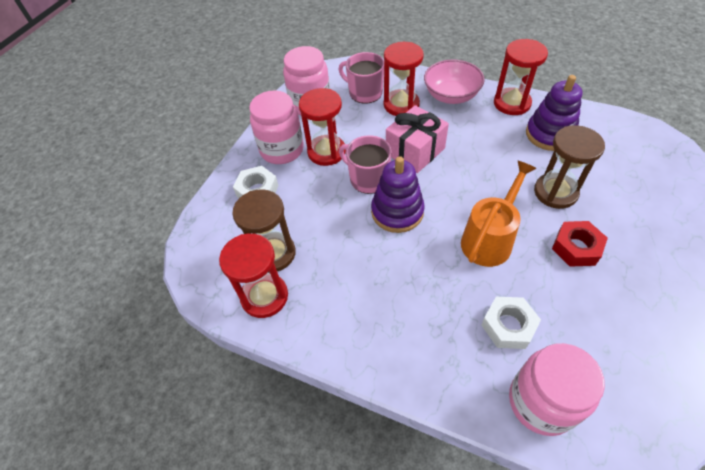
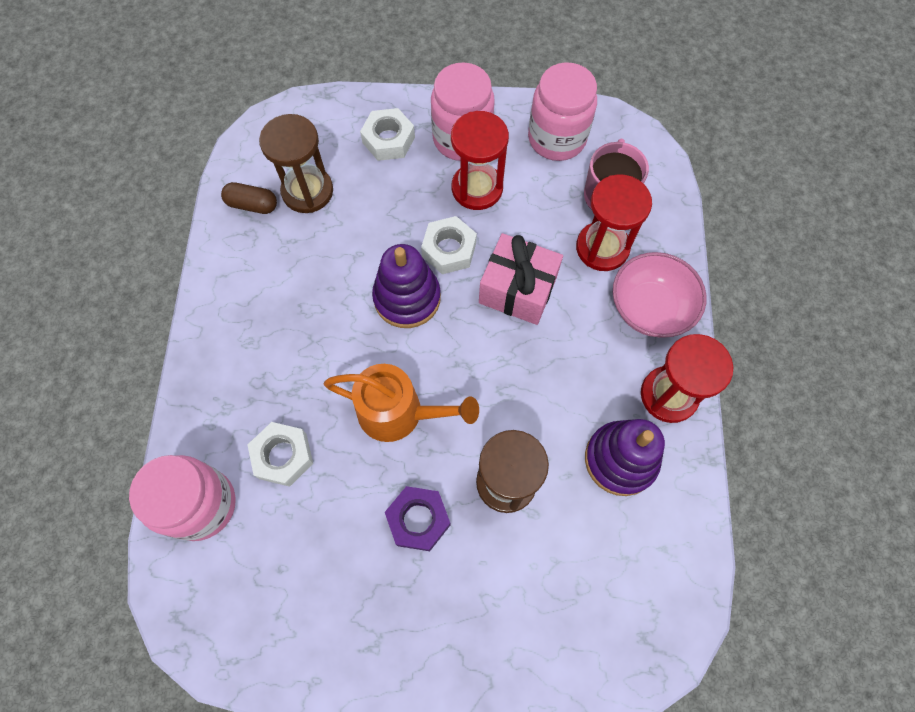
camera: 65 degrees right, 15 degrees up
red hourglass [219,233,288,318] -> brown capsule [221,182,277,214]
pink mug [339,135,392,194] -> white nut [421,216,477,274]
red nut [552,221,608,267] -> purple nut [385,486,451,551]

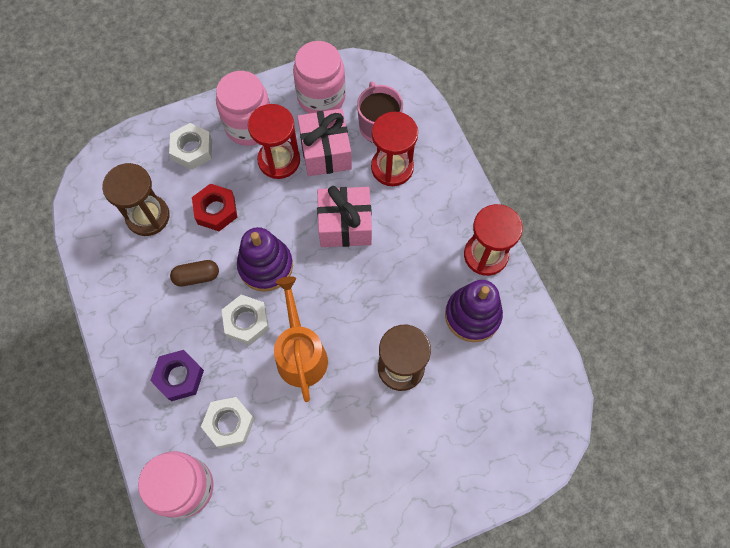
camera: 25 degrees left, 0 degrees up
brown capsule [221,182,277,214] -> brown capsule moved to [170,260,219,287]
orange watering can [324,364,479,442] -> orange watering can turned 90 degrees counterclockwise [274,276,328,402]
purple nut [385,486,451,551] -> purple nut moved to [150,350,204,401]
white nut [421,216,477,274] -> white nut moved to [222,295,269,345]
pink bowl [613,252,707,338] -> none
none -> red nut [192,184,238,231]
none -> pink gift [297,108,352,176]

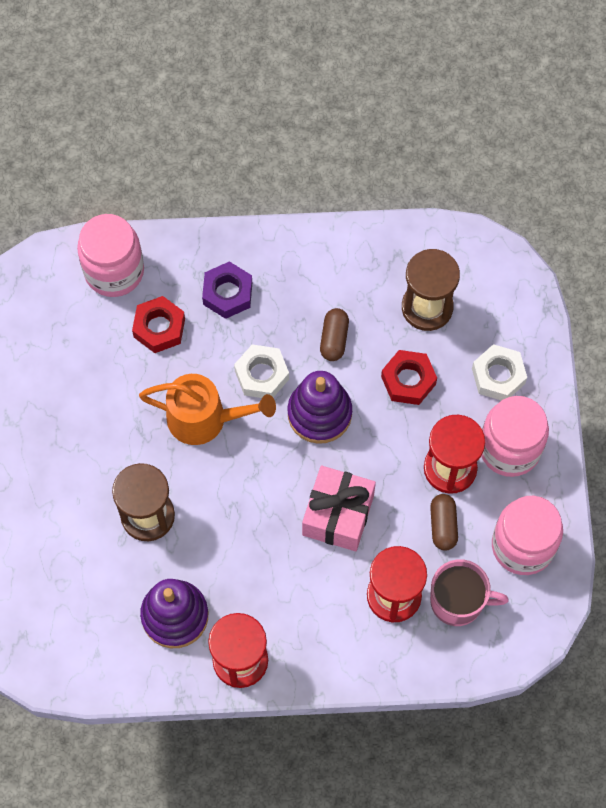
camera: 110 degrees right, 0 degrees up
white nut [201,397,255,449] -> red nut [132,296,185,353]
pink gift [297,108,352,176] -> brown capsule [430,494,458,551]

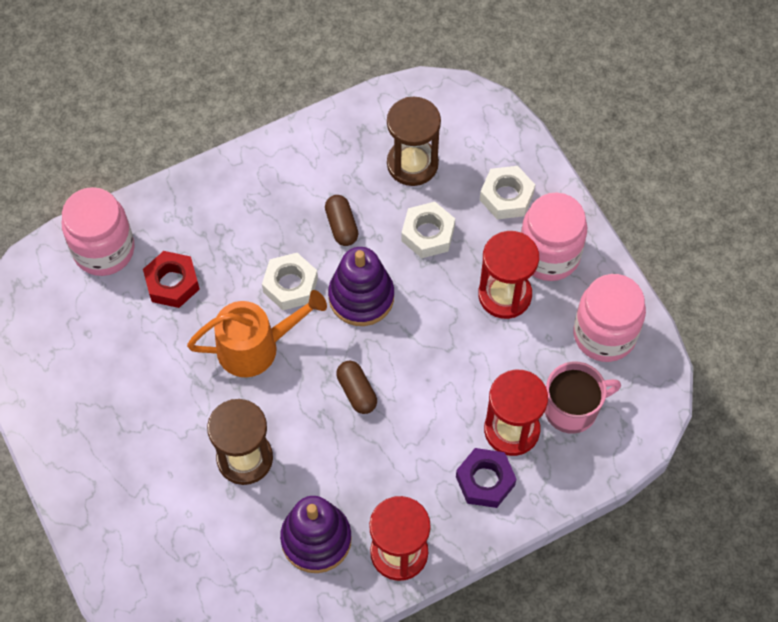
camera: 25 degrees left, 5 degrees down
purple nut [202,261,252,319] -> purple nut moved to [456,448,516,508]
pink gift [302,466,376,551] -> none
red nut [381,350,437,405] -> white nut [401,202,455,258]
brown capsule [430,494,458,551] -> brown capsule moved to [336,361,377,414]

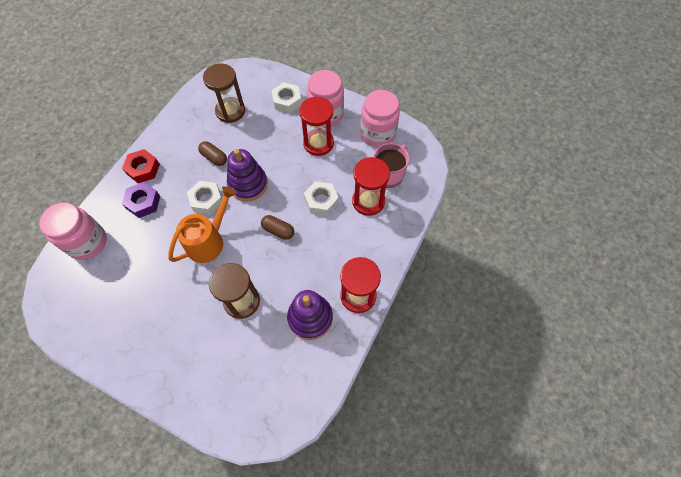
camera: 35 degrees left, 0 degrees up
red nut [143,251,200,308] -> red nut moved to [122,149,160,183]
white nut [401,202,455,258] -> white nut moved to [304,181,339,215]
purple nut [456,448,516,508] -> purple nut moved to [122,182,160,218]

